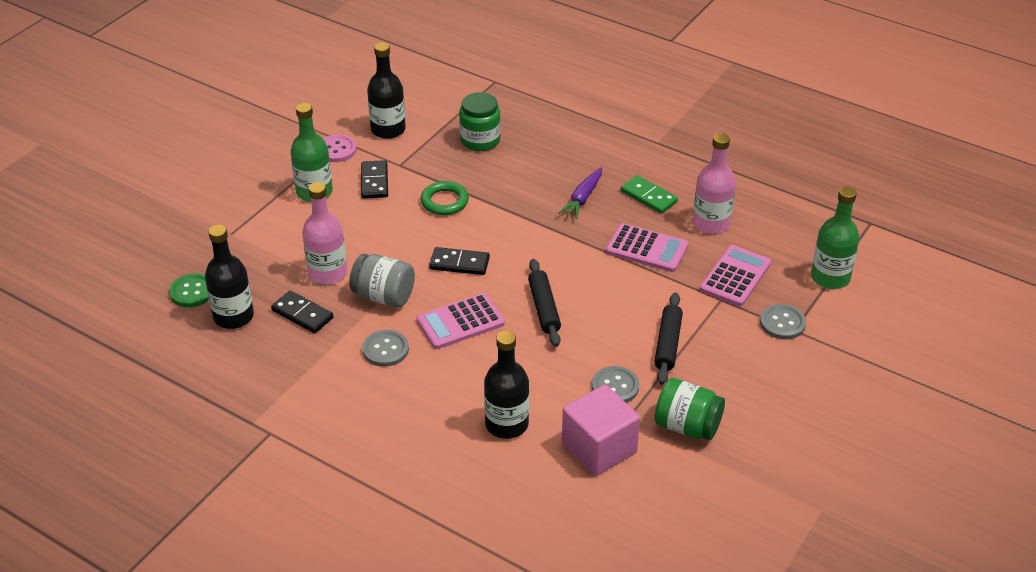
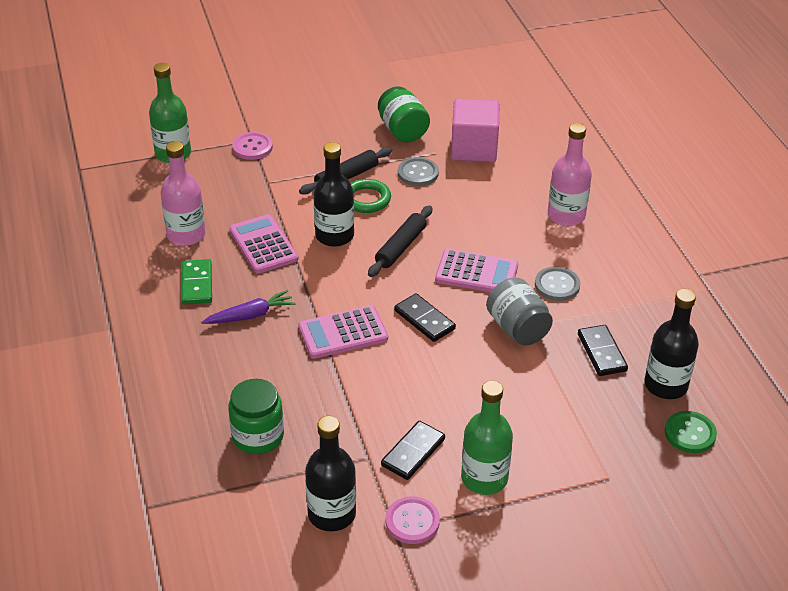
camera: 140 degrees left, 0 degrees up
pink bottle [302,182,347,285] -> pink bottle moved to [548,123,592,226]
green ring [421,181,469,215] -> green ring moved to [350,179,391,213]
black bottle [484,331,529,439] -> black bottle moved to [314,142,354,247]
pink calculator [700,245,771,306] -> pink calculator moved to [298,305,388,359]
grey button [760,304,806,339] -> pink button [232,132,273,160]

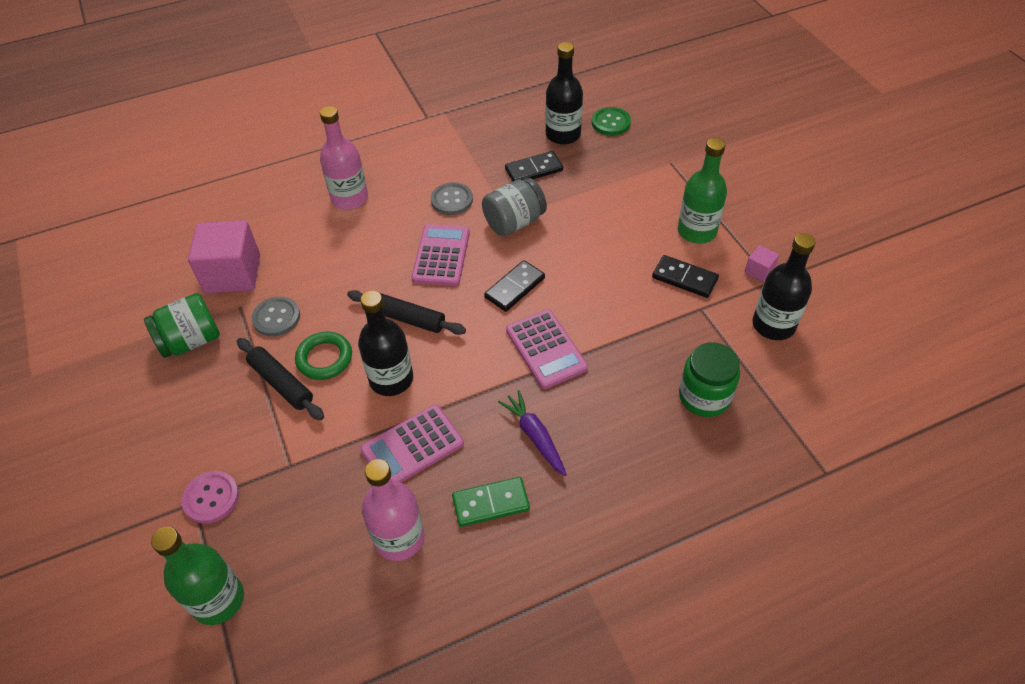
camera: 95 degrees left, 10 degrees up
pink button [386,496,440,544] -> pink cube [744,245,779,282]

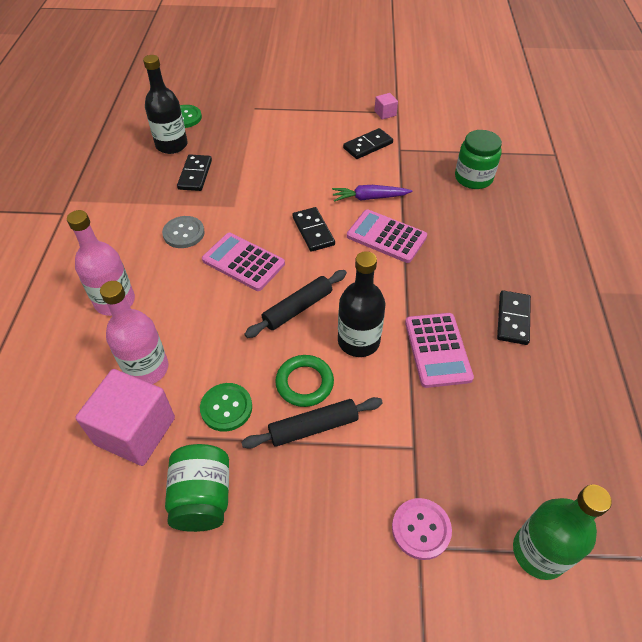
camera: 65 degrees left, 0 degrees up
grey button [252,297,300,336] -> green button [200,383,252,432]
pink bottle [362,459,424,561] -> pink bottle moved to [100,281,168,384]
green domino [452,477,530,527] -> black domino [497,290,531,345]
grey jar [482,178,547,236] -> none
purple carrot [498,390,567,476] -> purple carrot moved to [332,185,412,201]
pink calculator [506,309,588,389] -> pink calculator turned 150 degrees counterclockwise [347,209,427,263]
green bottle [678,138,727,244] -> none
black bottle [752,233,816,340] -> none

